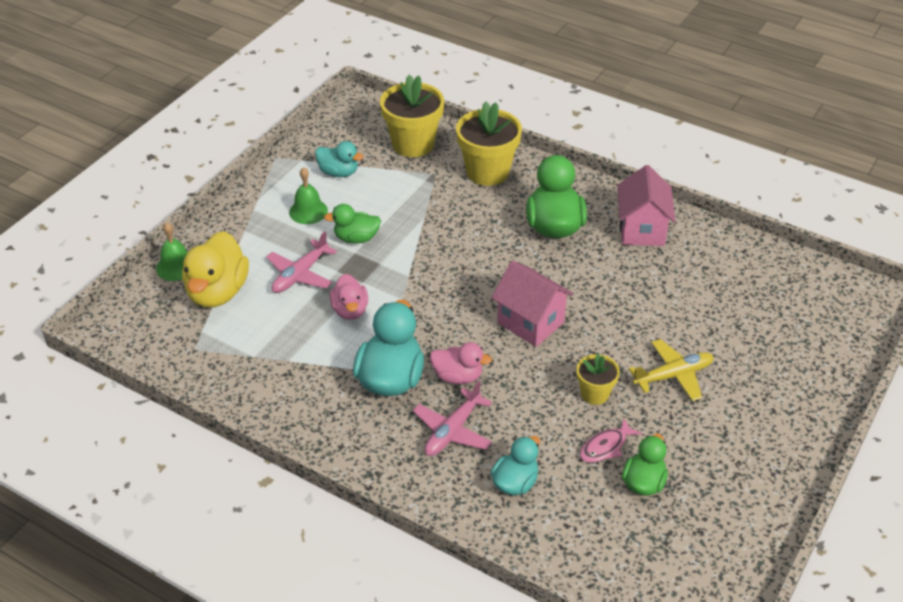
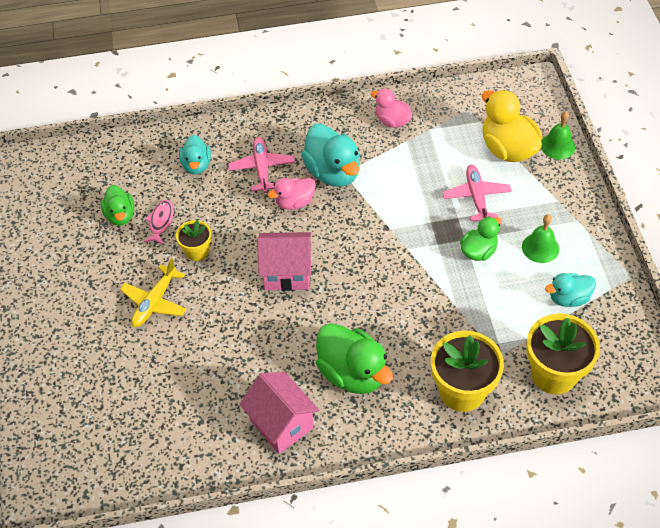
camera: 140 degrees right, 10 degrees up
pink duck [330,274,368,320] -> pink duck moved to [371,89,412,128]

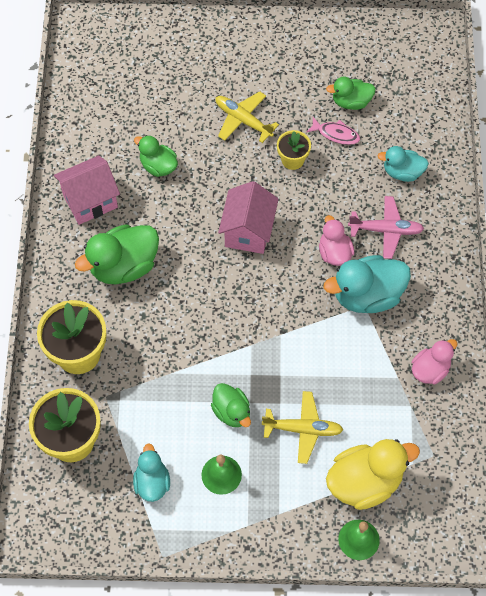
camera: 100 degrees right, 10 degrees up
pink plane [443,165,512,221] -> yellow plane [262,391,343,464]
none -> green duck [134,135,178,177]

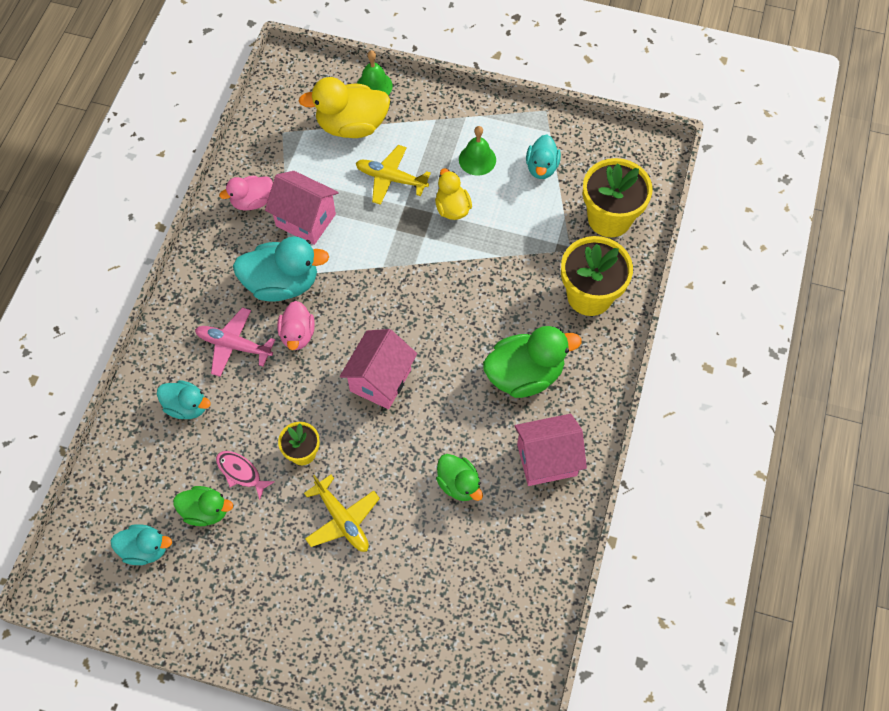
camera: 165 degrees left, 0 degrees up
green duck [211,383,251,427] -> yellow duck [435,168,472,220]
none -> turquoise duck [111,524,172,565]
none -> pink house [265,171,339,245]

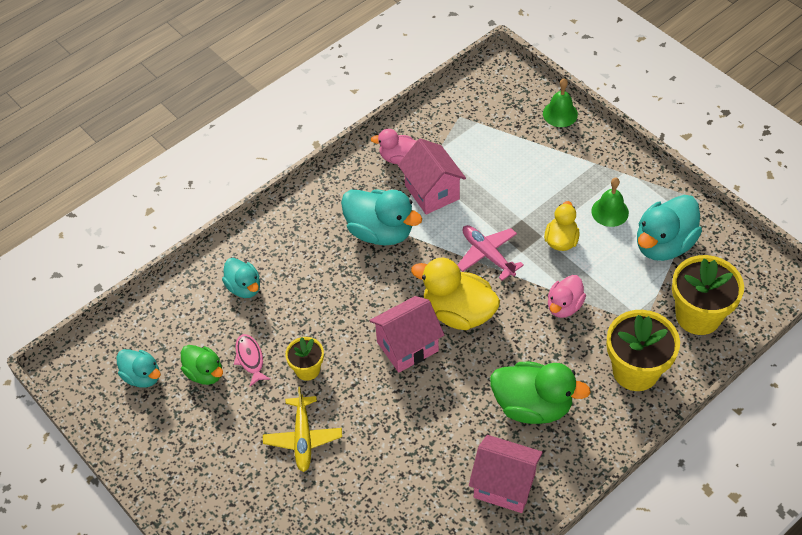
camera: 35 degrees right, 10 degrees down
pink plane [195,307,275,377] -> pink plane moved to [458,225,524,281]
pink duck [277,301,315,350] -> pink duck moved to [548,275,586,318]
yellow duck [299,77,390,138] -> yellow duck moved to [411,258,500,330]
yellow plane [356,145,431,205] -> none
green duck [436,454,483,501] -> none
turquoise duck [526,134,561,179] -> turquoise duck [637,195,702,261], size x1.68

